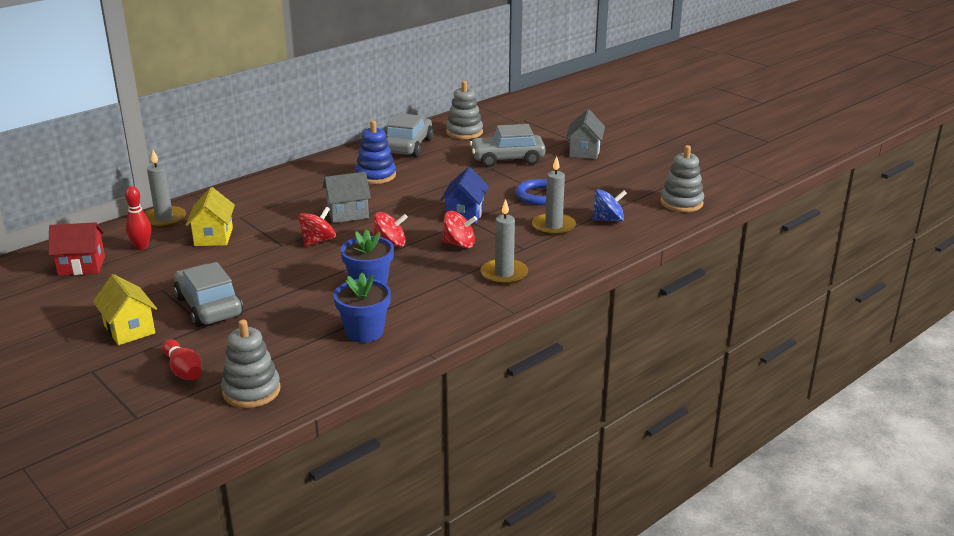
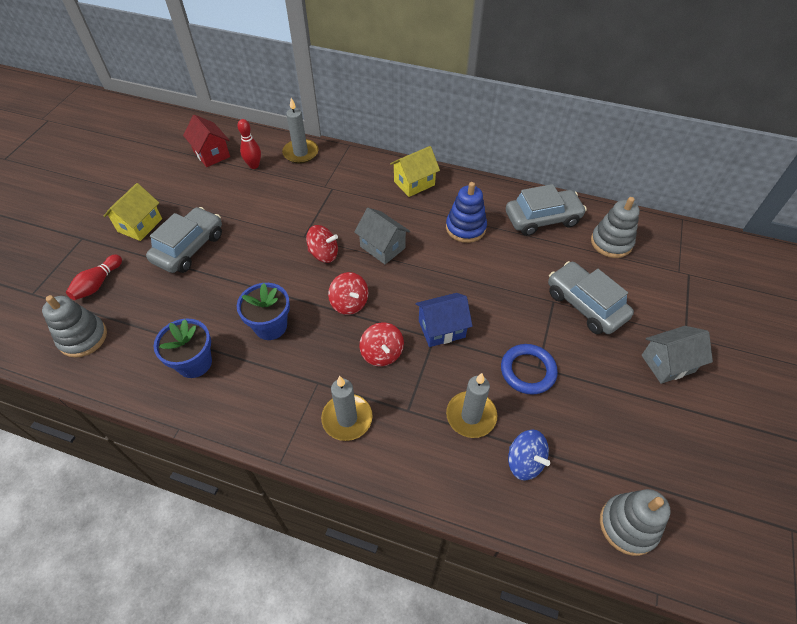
camera: 60 degrees right, 25 degrees up
yellow house [186,187,235,246] -> yellow house moved to [390,146,440,197]

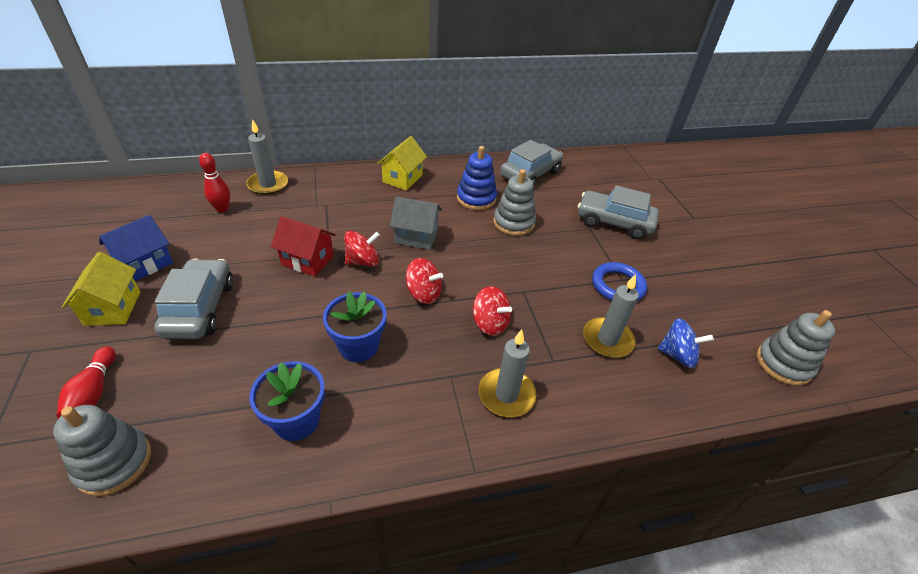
camera: 35 degrees left, 10 degrees down
red house [183,115,230,167] -> red house moved to [271,216,336,276]
blue house [415,293,473,347] -> blue house moved to [99,215,173,281]
grey stacking toy [591,197,640,258] -> grey stacking toy moved to [493,169,536,236]
grey house [641,326,713,384] -> none

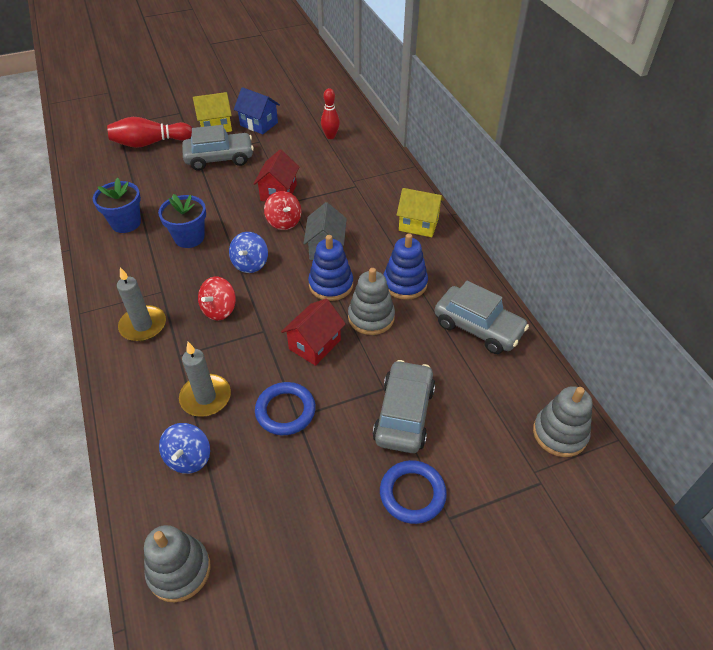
camera: 85 degrees right, 5 degrees up
grey stacking toy [53,405,151,496] -> grey stacking toy moved to [533,386,592,457]
red bowling pin [57,346,116,419] -> red bowling pin [107,117,192,148], size x1.54
grey candle [246,119,288,195] -> none
red spinning top [406,258,443,304] -> blue spinning top [229,232,268,273]
none -> red house [281,299,346,366]
none -> blue stacking toy [308,235,353,301]
none -> blue ring [380,460,447,524]

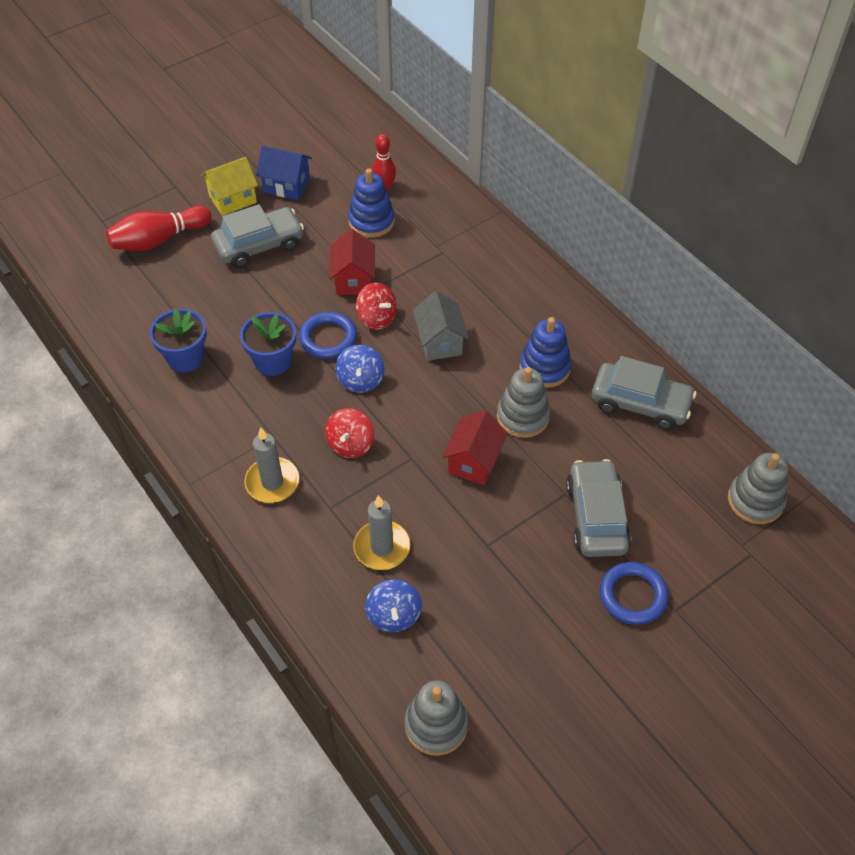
camera: 15 degrees left, 5 degrees up
blue ring [255,382,316,435] -> blue ring moved to [299,312,357,359]
blue stacking toy [308,235,353,301] -> blue stacking toy moved to [348,169,395,238]
yellow house [397,188,444,237] -> none

